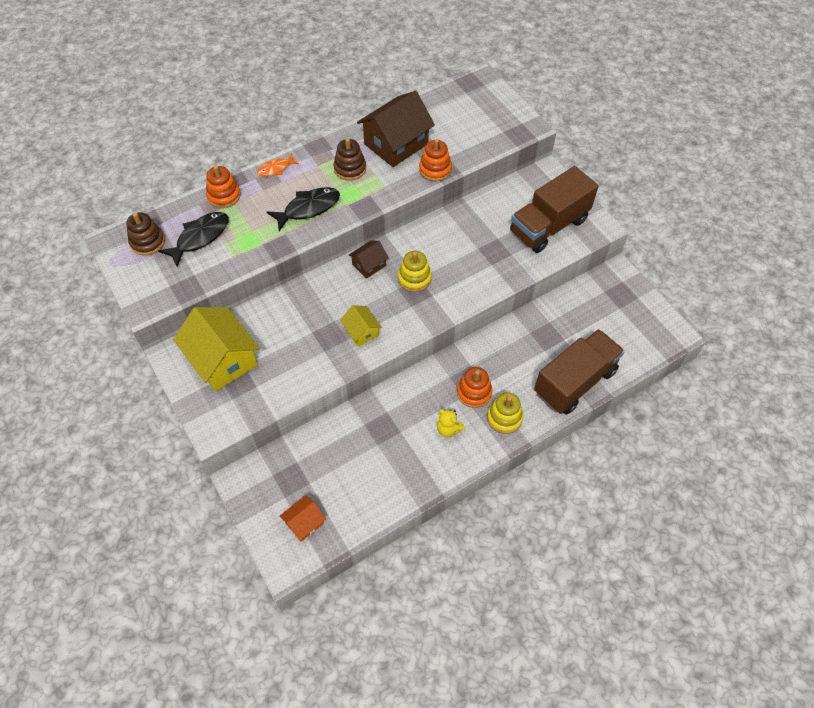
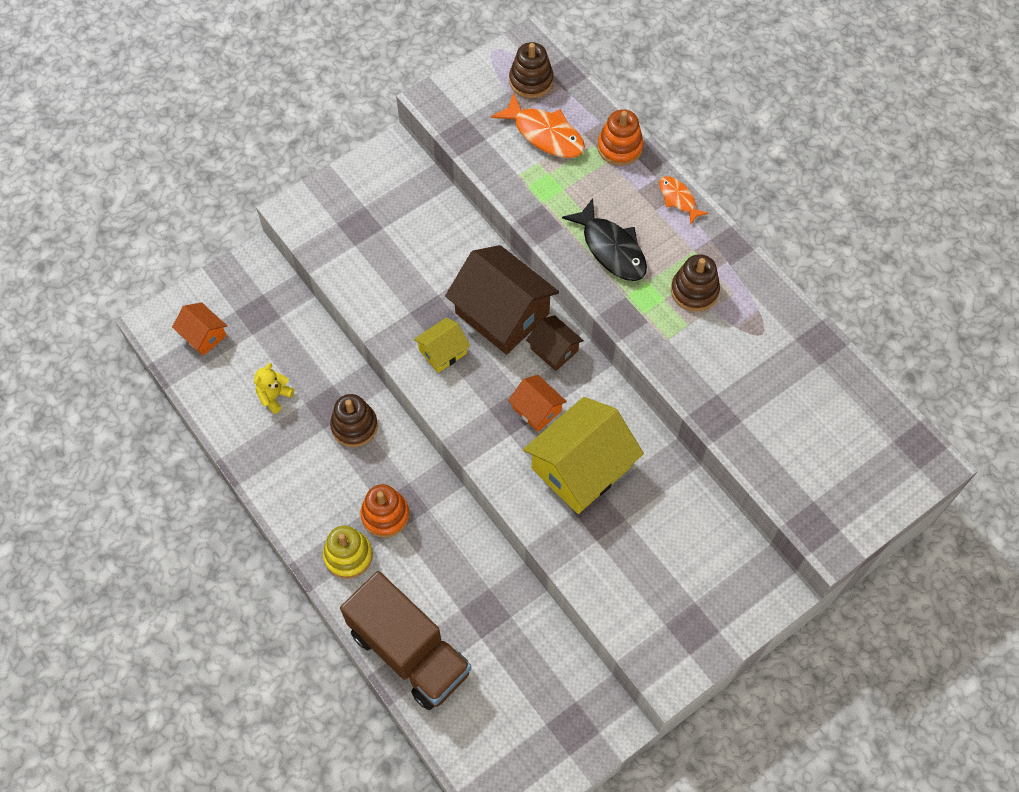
camera: 85 degrees right, 5 degrees up
black fish [158,212,229,267] -> orange fish [491,93,585,158]
yellow house [173,307,260,391] -> yellow house moved to [523,397,644,514]
brown house [357,91,435,167] -> brown house moved to [445,245,559,355]
yellow stacking toy [398,251,432,292] -> orange house [508,375,567,432]
orange stacking toy [419,139,452,181] -> none
yellow teddy bear [437,409,465,437] -> yellow teddy bear moved to [254,363,294,414]
brown truck [510,166,599,253] -> none
none -> brown stacking toy [330,394,378,447]

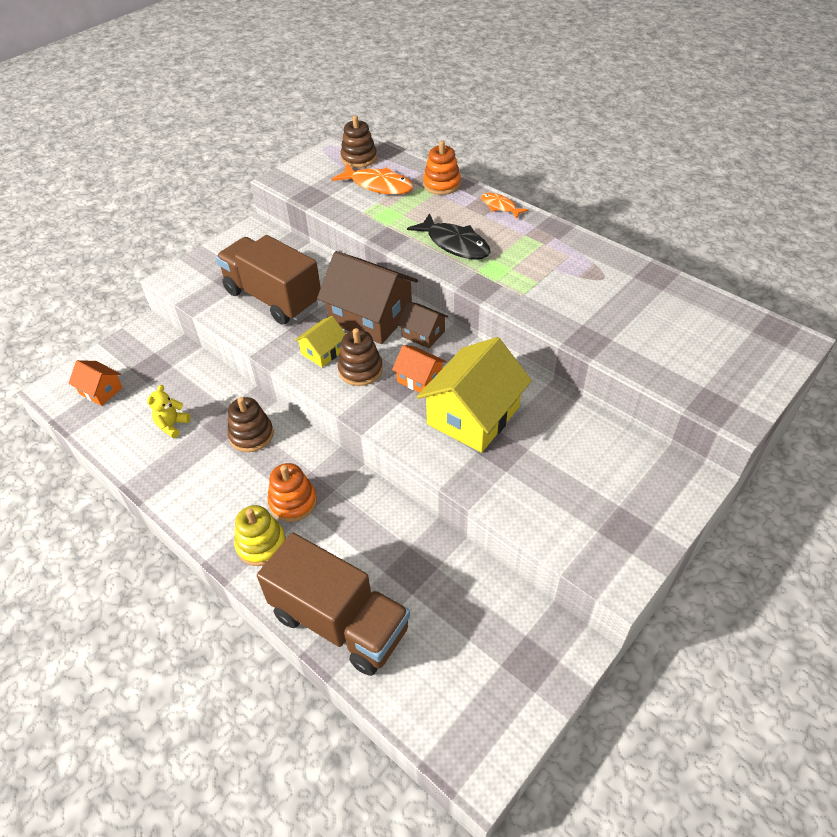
camera: 10 degrees left, 15 degrees down
brown stacking toy [671,254,720,312] -> brown stacking toy moved to [337,328,383,386]
none -> brown truck [216,235,321,325]

